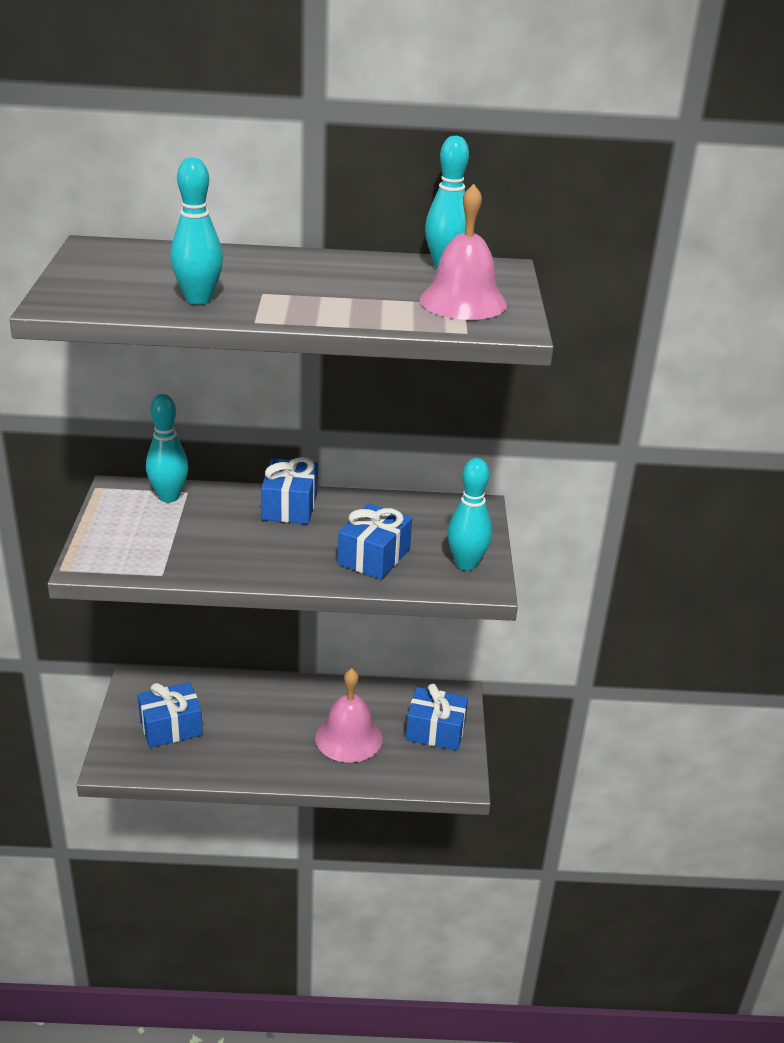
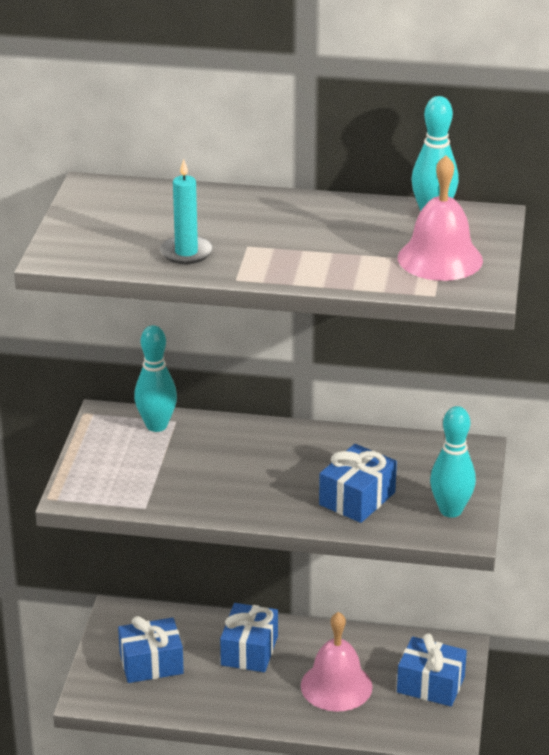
camera: 10 degrees right, 0 degrees up
turquoise bowling pin [170,157,223,304] -> turquoise candle [160,159,213,264]
blue gift [261,457,318,524] -> blue gift moved to [220,603,278,672]

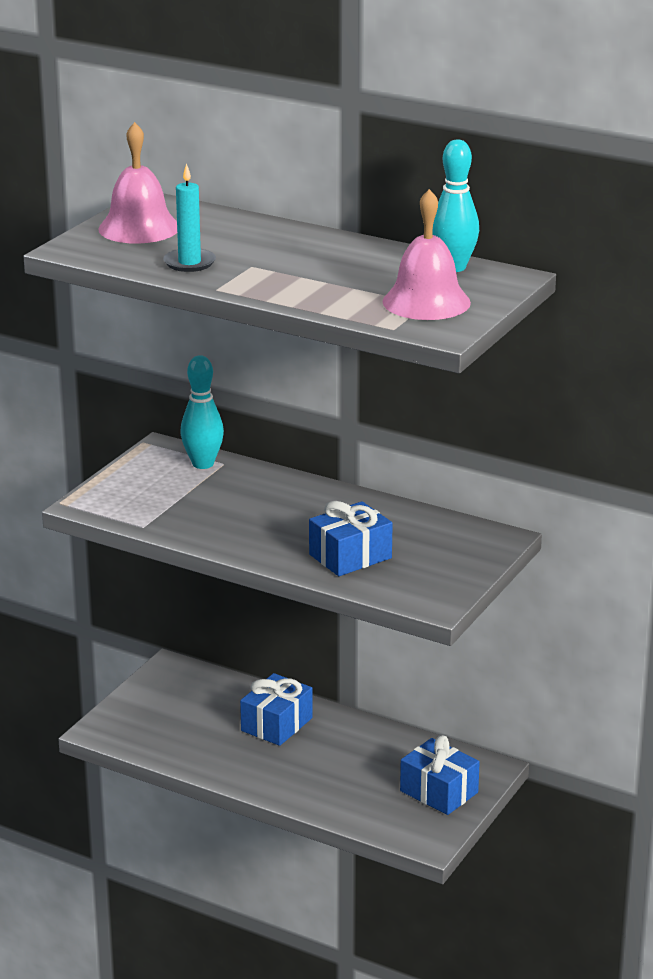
camera: 20 degrees right, 5 degrees down
blue gift [118,616,184,683] -> none
pink bell [301,612,373,712] -> pink bell moved to [98,122,177,244]
turquoise bowling pin [430,406,476,518] -> none

